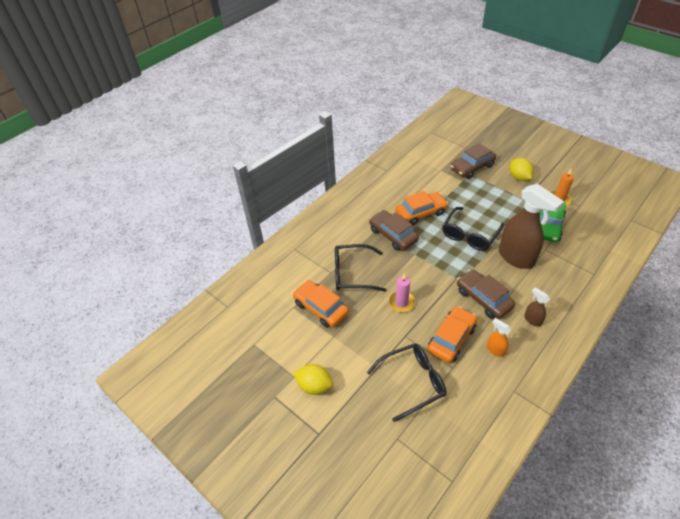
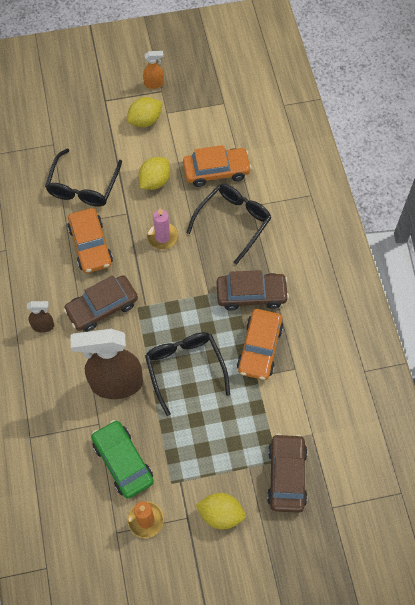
camera: 125 degrees right, 15 degrees up
brown car [457,269,515,319] -> brown car turned 150 degrees clockwise [63,275,138,332]
orange spray bottle [487,318,511,357] -> orange spray bottle moved to [143,51,164,89]
none -> yellow lemon [138,157,170,190]

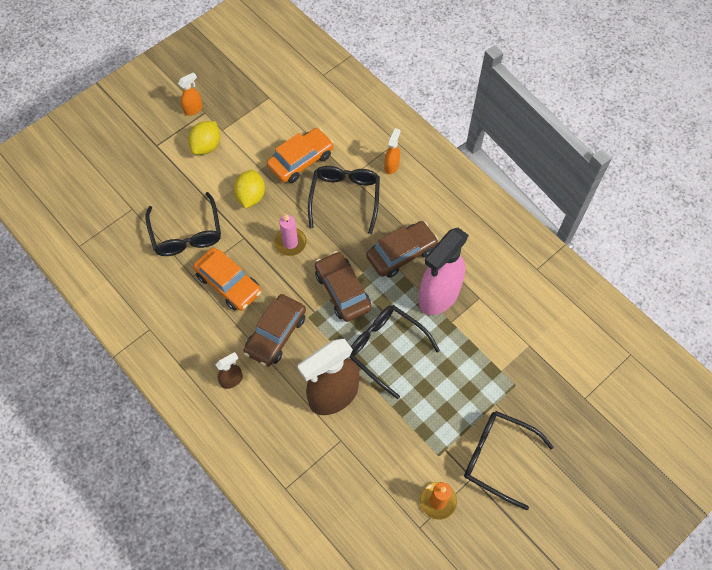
camera: 30 degrees left, 0 degrees up
green car [91,420,154,499] -> none
yellow lemon [196,493,246,529] -> black glasses [464,411,554,510]
orange car [237,309,283,380] -> pink spray bottle [419,228,469,315]
brown car [267,433,308,513] -> brown car moved to [315,251,372,322]
none -> orange spray bottle [384,128,400,174]

